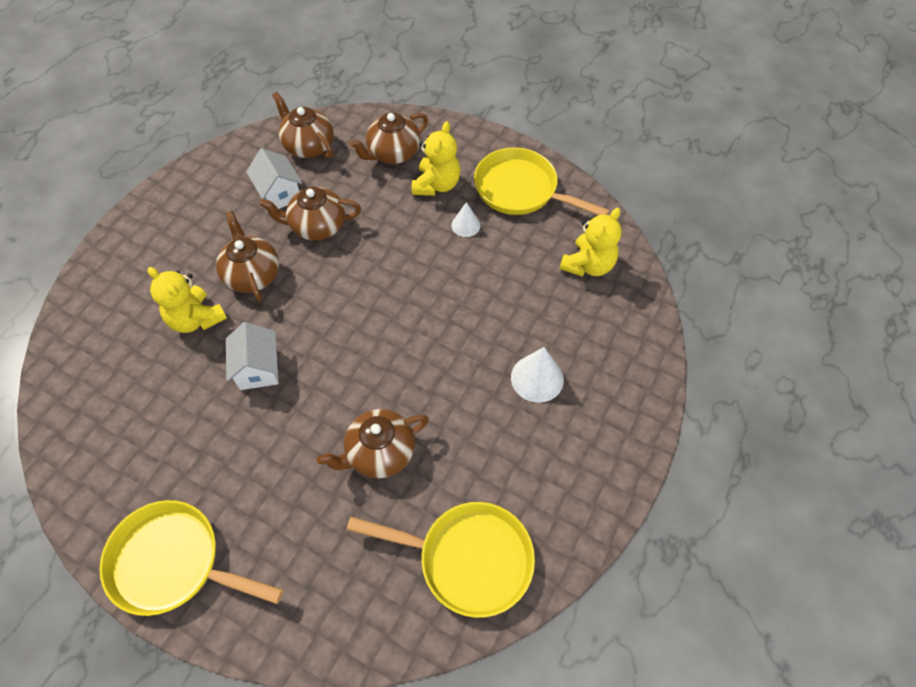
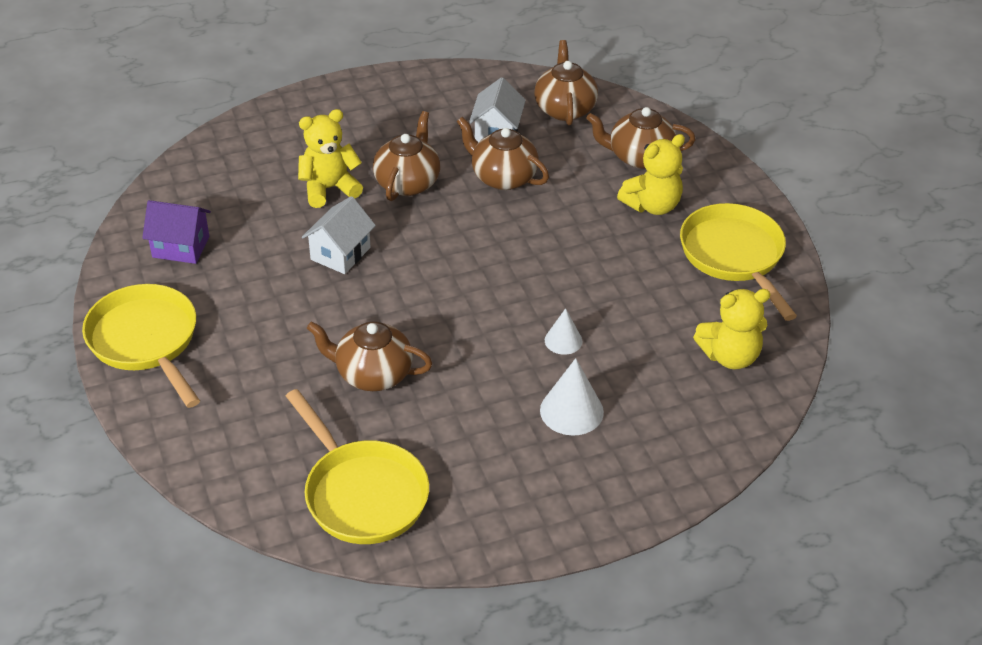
camera: 40 degrees right, 15 degrees down
yellow teddy bear [147,267,227,333] -> yellow teddy bear turned 75 degrees clockwise [298,109,363,208]
white cone [452,202,480,237] -> white cone moved to [545,308,582,355]
none -> purple house [142,200,211,264]

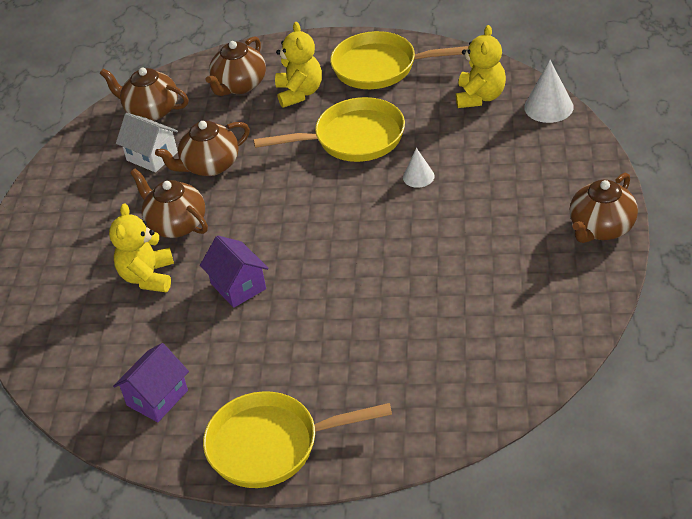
camera: 60 degrees left, 0 degrees up
yellow pan [286,389,429,544] -> yellow pan moved to [253,97,405,162]
white house [302,196,376,274] -> purple house [200,236,269,308]
brown teapot [307,321,432,391] -> brown teapot moved to [570,173,638,243]
white cone [540,358,604,436] -> white cone moved to [524,60,574,123]

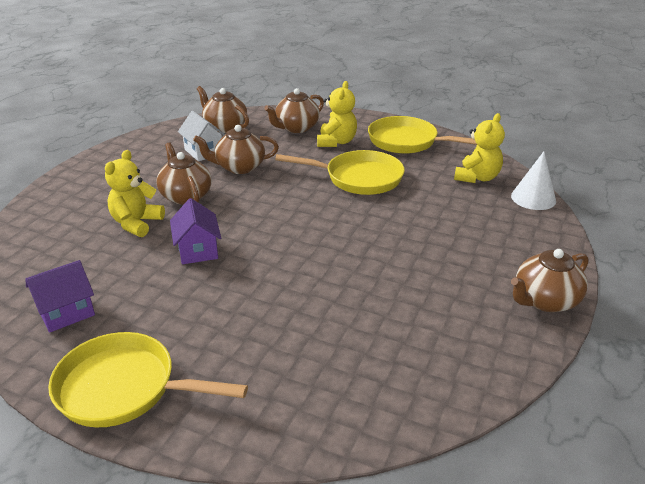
camera: 15 degrees right, 10 degrees down
white cone [403,148,435,188] -> none

